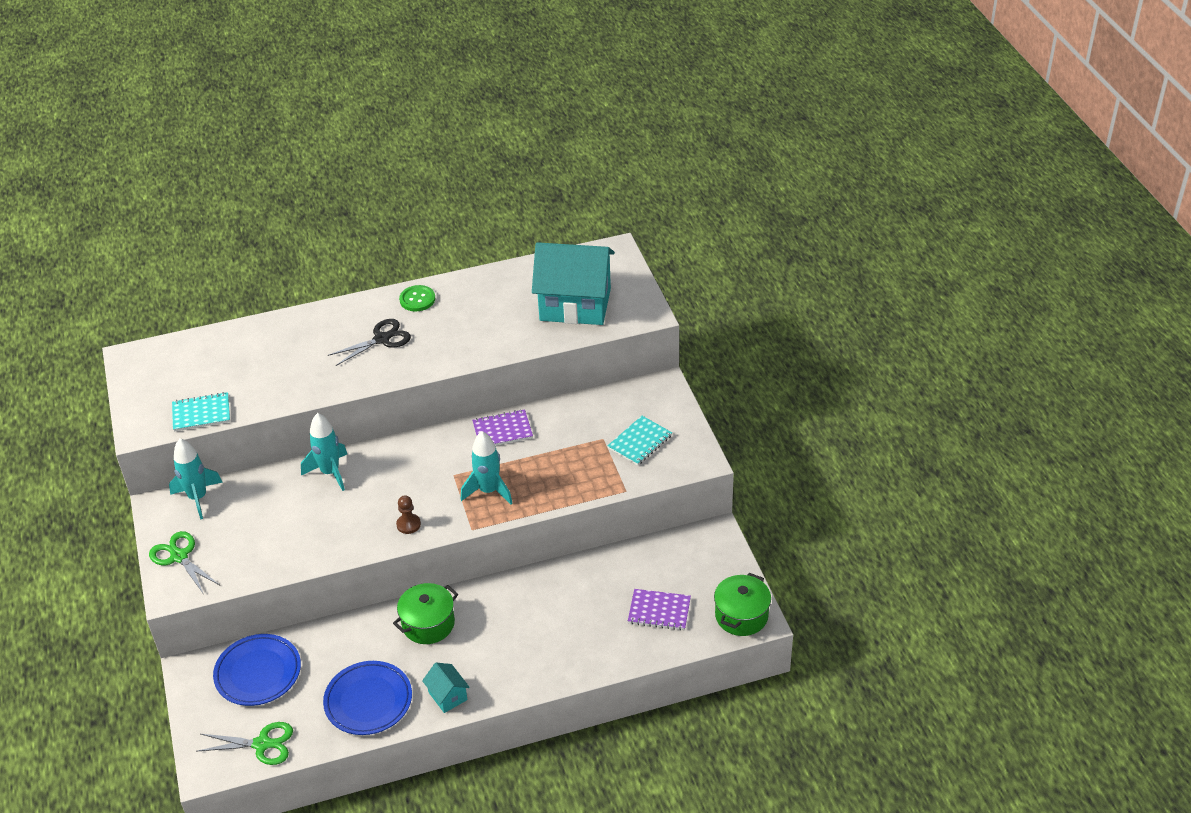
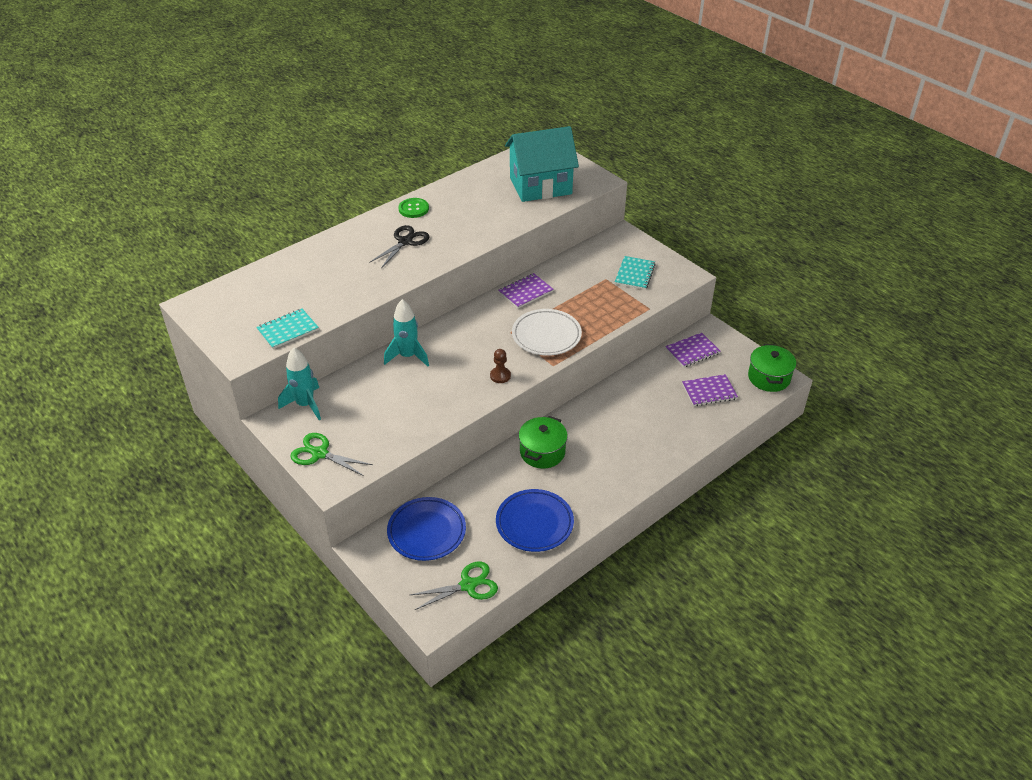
camera: 25 degrees left, 0 degrees up
turquoise house [422,663,470,713] -> none
turquoise rocket [461,431,513,505] -> white plate [512,309,582,356]
none -> purple notebook [665,333,721,368]

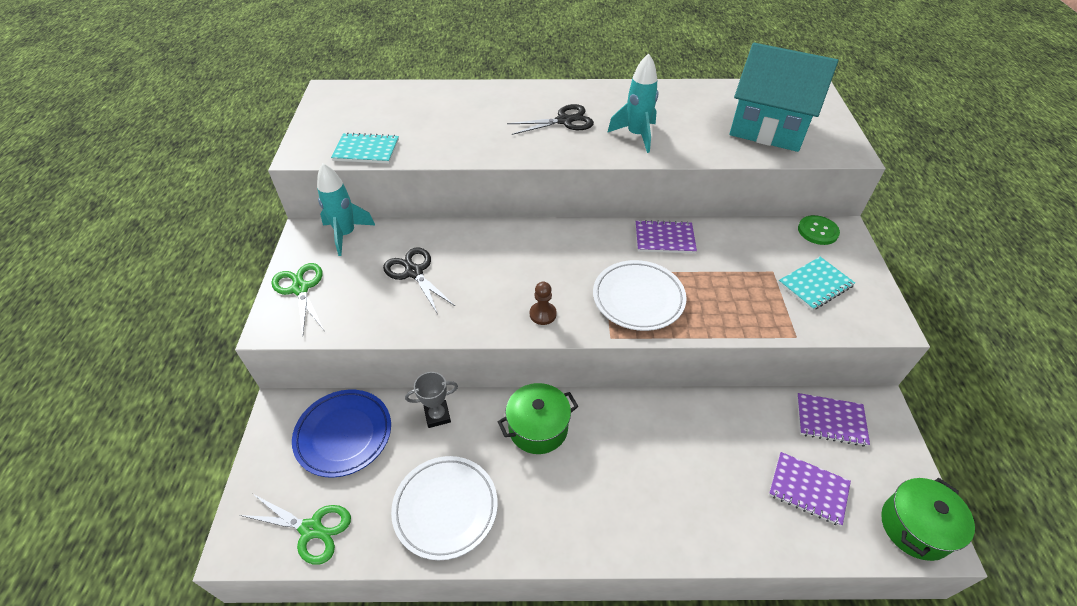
camera: 40 degrees right, 5 degrees up
turquoise rocket [384,299,429,367] -> turquoise rocket moved to [607,53,659,153]
green button [398,198,429,218] -> green button moved to [798,215,840,245]
blue plate [496,489,574,552] -> white plate [391,456,498,560]
none -> black scissors [383,247,455,313]
none -> grey trophy [405,372,458,428]

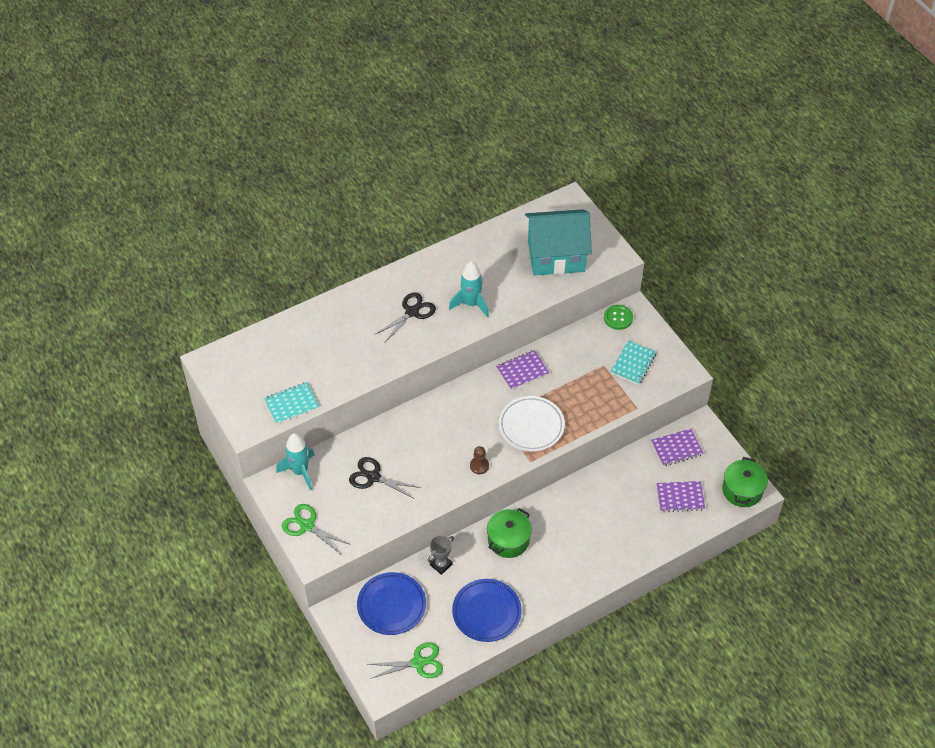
camera: 30 degrees left, 5 degrees up
white plate [391,456,498,560] -> blue plate [452,579,522,642]

